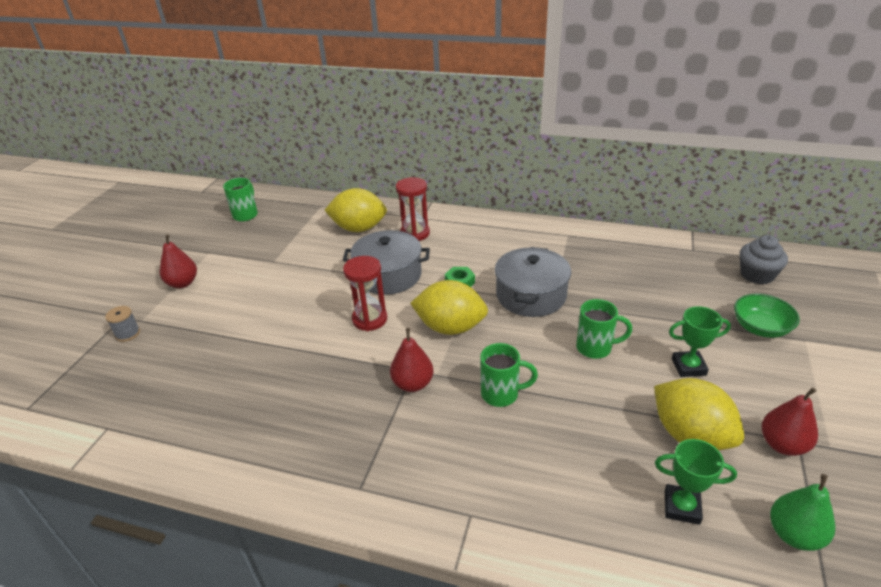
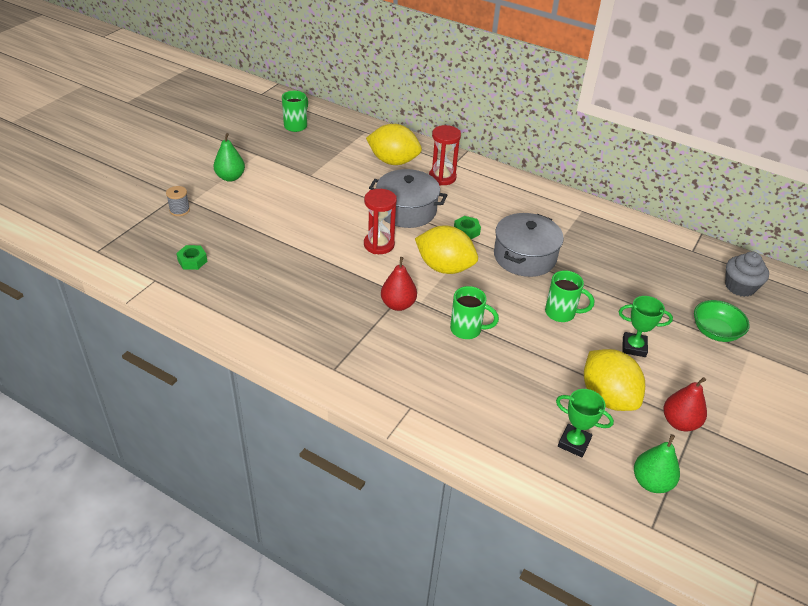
camera: 10 degrees right, 5 degrees up
red pear [160,234,197,288] -> green pear [214,133,245,182]
none -> green nut [176,245,207,270]

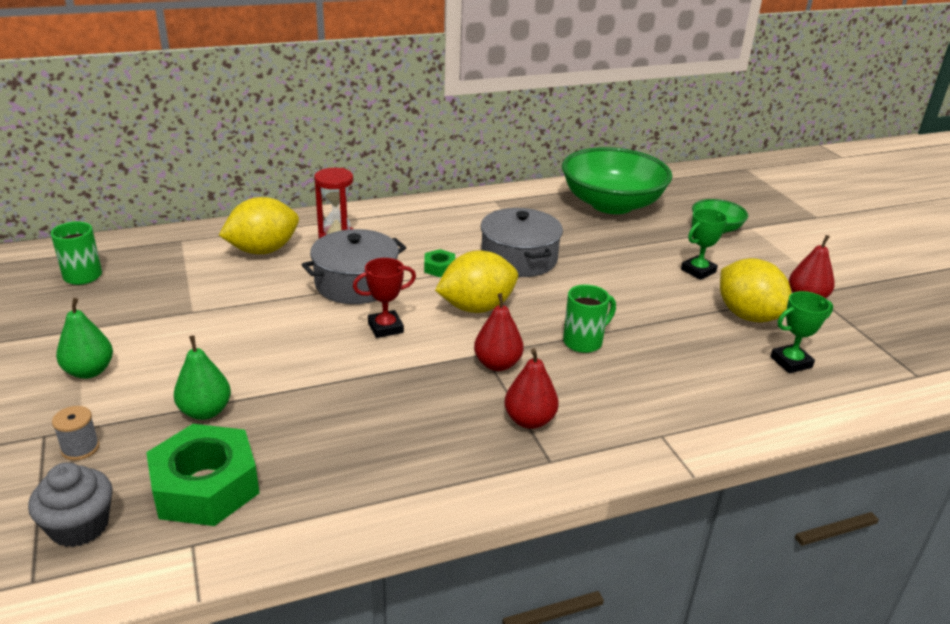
camera: 50 degrees left, 10 degrees down
green nut [176,245,207,270] -> green nut [146,424,259,526], size x2.18
red hourglass [364,189,397,254] -> red trophy [353,258,416,338]
green mug [545,270,594,322] -> none
yellow lemon [584,349,645,411] -> yellow lemon turned 45 degrees clockwise [720,258,791,322]
green pear [634,434,680,493] -> green pear moved to [174,335,231,420]
grey cupcake [725,252,769,297] -> grey cupcake moved to [28,462,113,547]
none -> red pear [505,348,559,429]
none -> green bowl [562,147,673,214]

